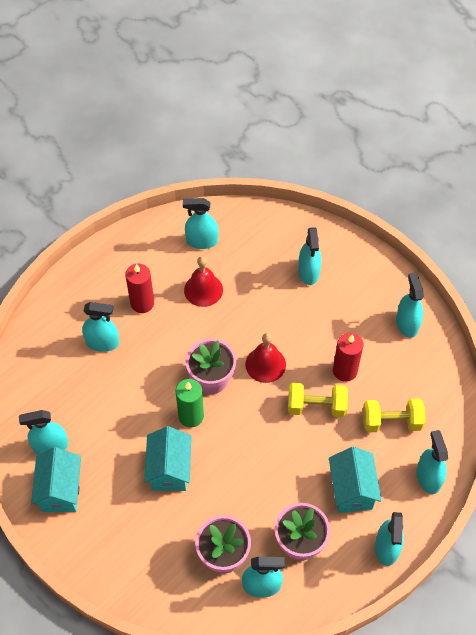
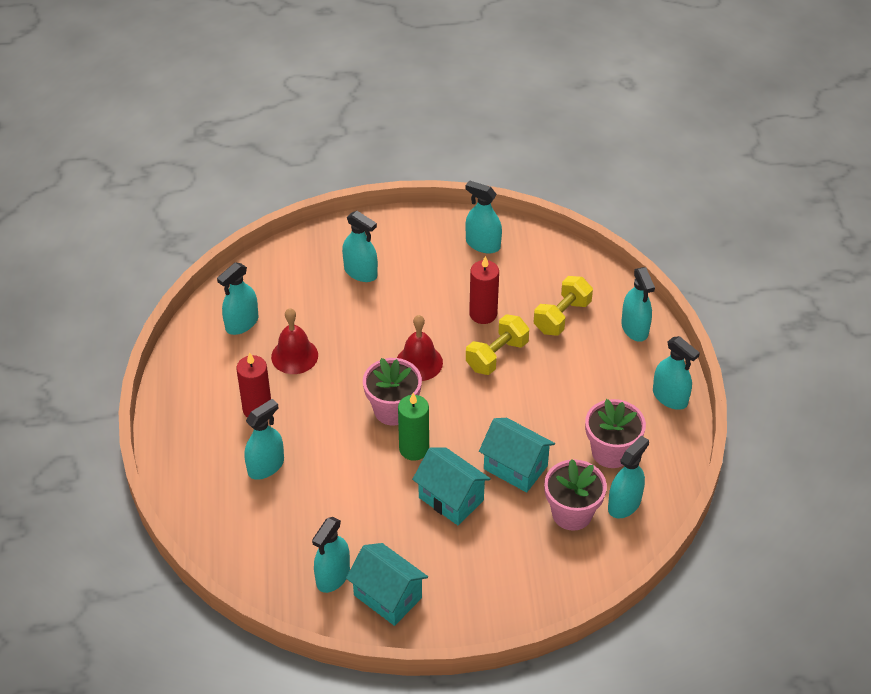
camera: 50 degrees left, 10 degrees down
turquoise house [329,447,382,513] -> turquoise house moved to [479,418,555,492]
turquoise spray bottle [416,430,448,494] -> turquoise spray bottle turned 135 degrees counterclockwise [621,267,655,342]

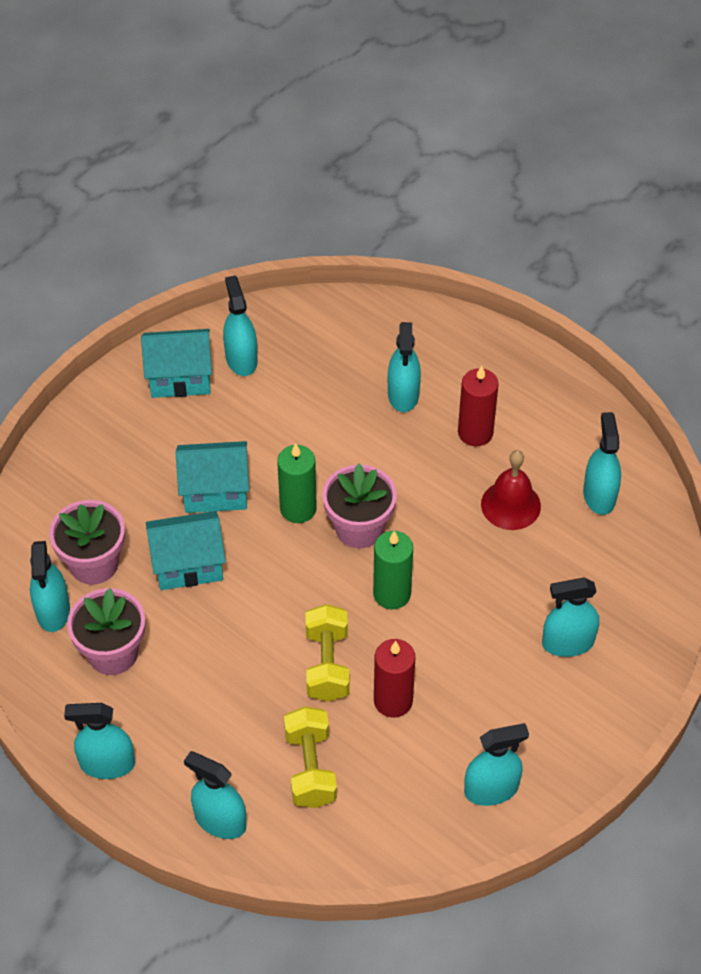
camera: 135 degrees right, 5 degrees up
red bell [397,315,443,381] -> green candle [373,531,413,609]

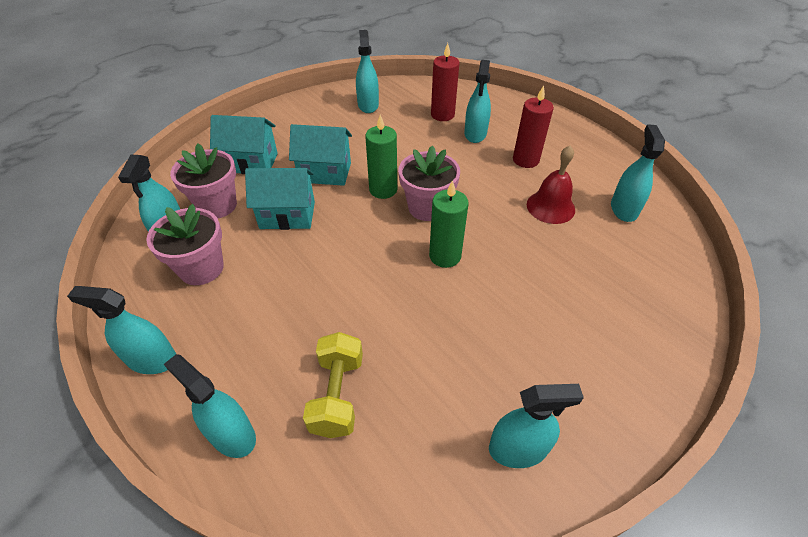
camera: 10 degrees right, 5 degrees down
turquoise house [141,329,212,398] -> turquoise house moved to [210,115,278,174]
yellow dumbbell [305,604,350,702] -> none
red candle [374,639,415,718] -> red candle moved to [431,43,460,121]
turquoise spray bottle [542,578,599,657] -> none

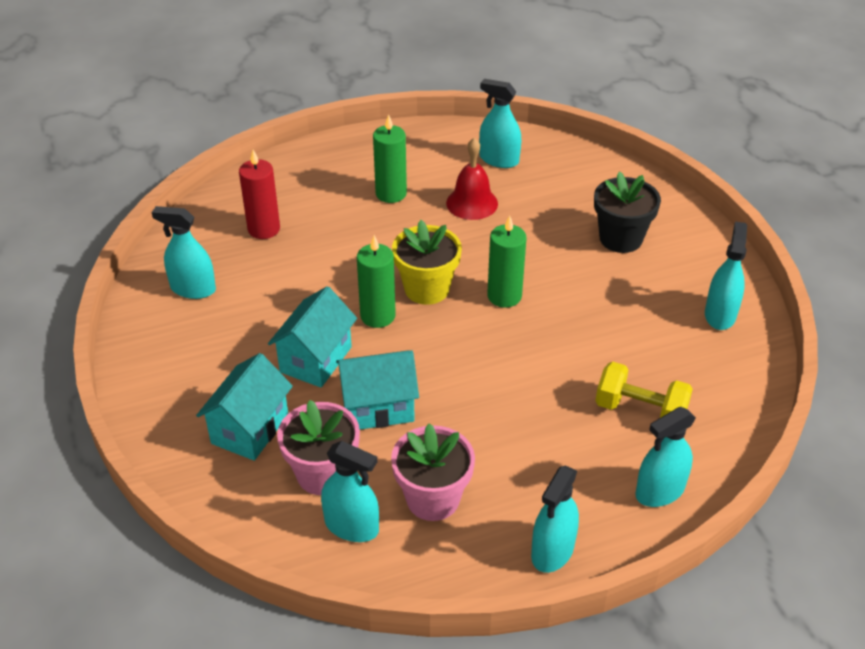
camera: 70 degrees left, 5 degrees down
turquoise house [245,168,315,230] -> turquoise house turned 60 degrees clockwise [336,350,419,430]
pink flower pot [398,146,460,221] -> yellow flower pot [392,220,462,305]
turquoise spray bottle [464,60,491,143] -> none
red candle [513,85,554,168] -> green candle [373,114,407,203]
none -> black flower pot [594,171,661,253]

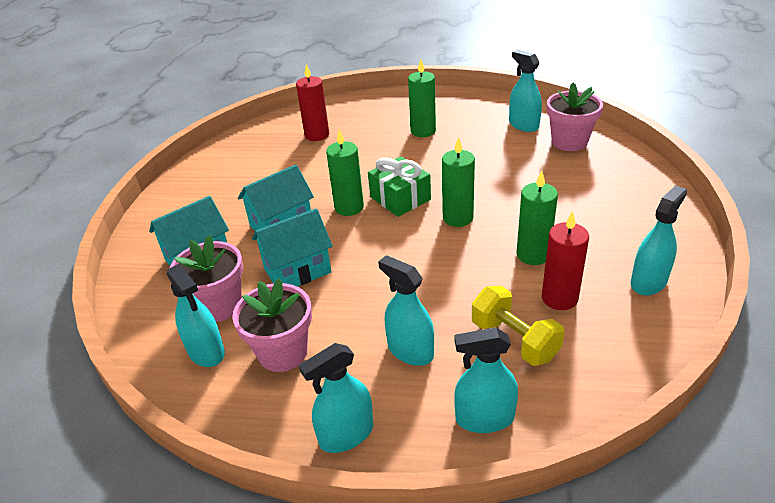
camera: 30 degrees right, 5 degrees down
turquoise spray bottle [151,206,216,299] -> turquoise spray bottle moved to [378,255,434,366]
turquoise house [336,350,419,430] -> turquoise house turned 45 degrees counterclockwise [252,208,333,286]
yellow flower pot [392,220,462,305] -> green gift [368,156,431,217]
red bell [446,138,498,220] -> none
black flower pot [594,171,661,253] -> none
none -> green candle [516,171,558,265]
none -> red candle [542,211,589,310]
none -> pink flower pot [547,83,603,151]

